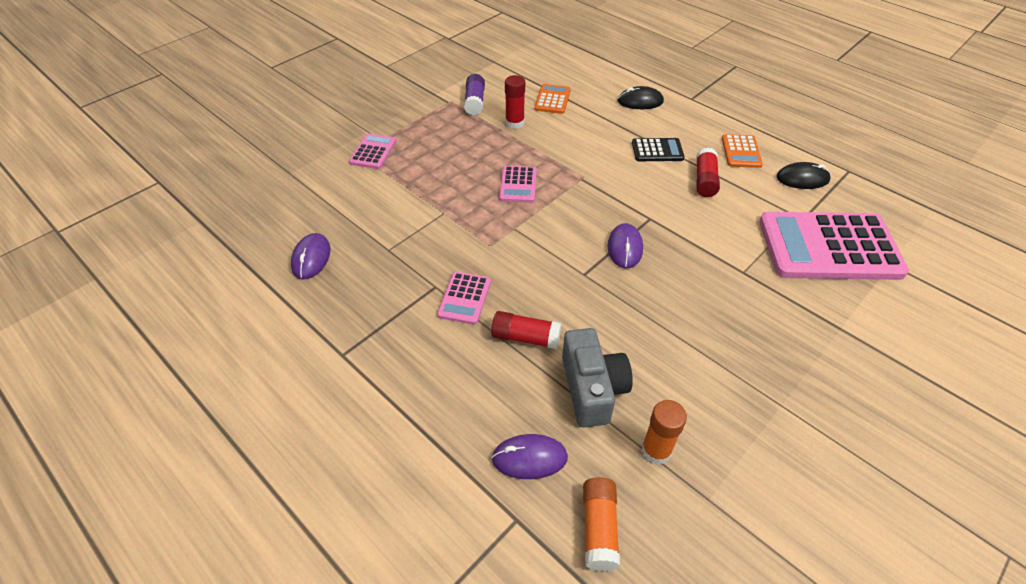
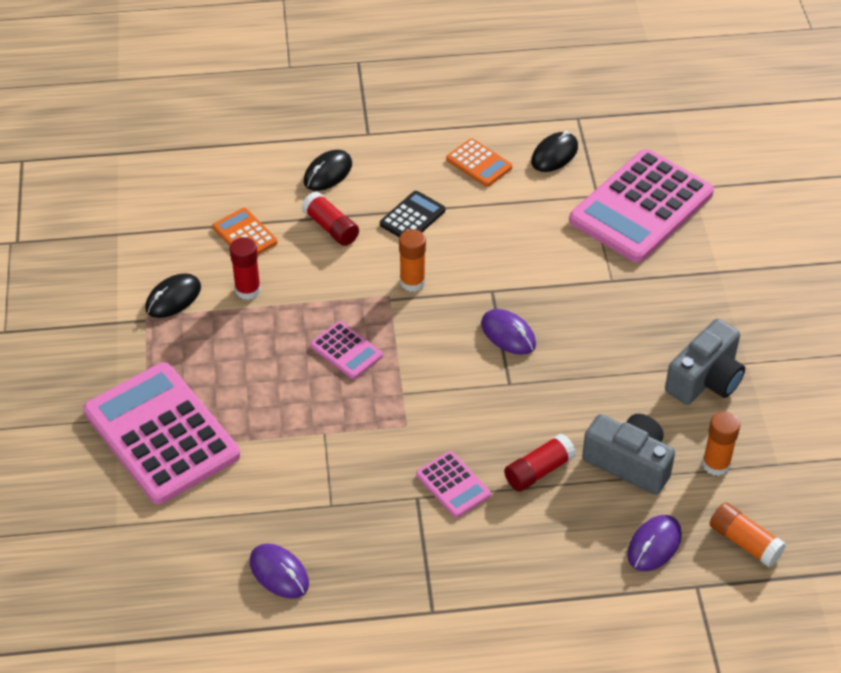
camera: 50 degrees left, 0 degrees up
pink calculator [349,133,396,169] -> pink calculator [83,362,240,505], size x2.22
purple glue stick [464,74,485,116] -> black mouse [145,273,201,318]
red glue stick [696,148,720,197] -> red glue stick moved to [302,191,359,246]
none -> orange glue stick [399,229,426,292]
none -> grey camera [665,319,745,405]

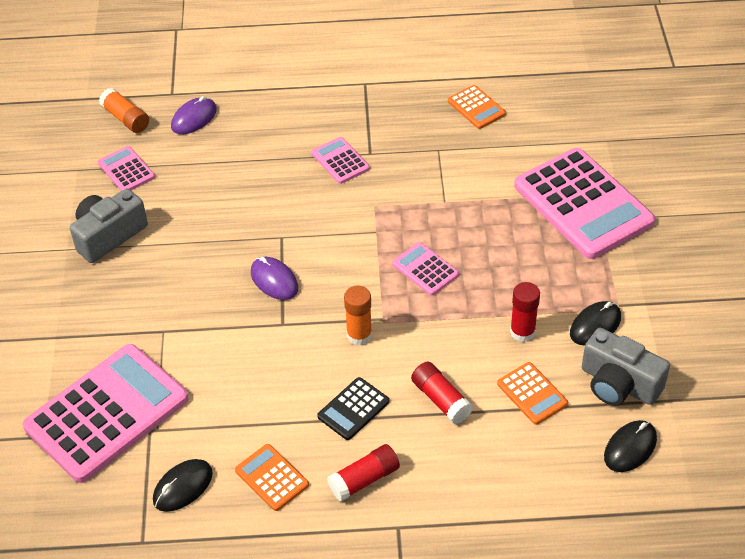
camera: 175 degrees left, 0 degrees up
purple mouse [250,543,309,599] -> orange calculator [448,85,506,129]
black mouse [304,150,352,191] -> black mouse moved to [604,420,657,472]
red glue stick [504,433,576,492] -> red glue stick moved to [327,444,400,502]
grey camera [582,414,675,495] -> grey camera moved to [582,328,670,406]
orange glue stick [702,411,740,476] -> pink calculator [98,146,155,191]

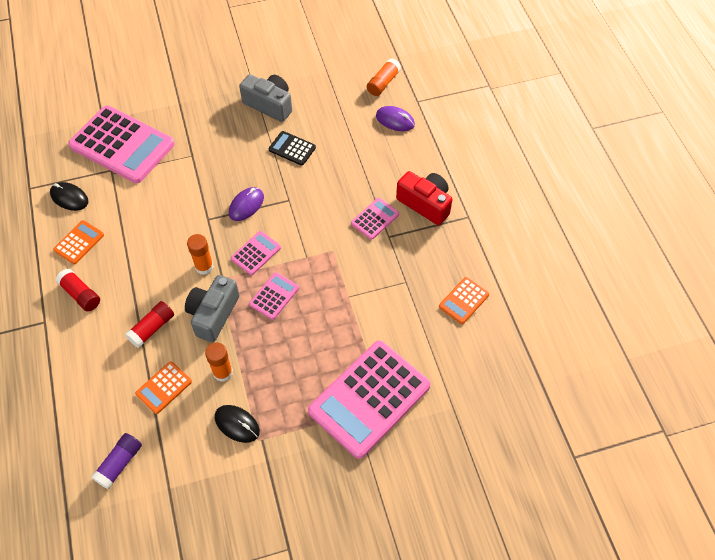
camera: 75 degrees right, 10 degrees up
pink calculator [98,146,155,191] -> pink calculator moved to [231,231,281,275]
black calculator [317,377,389,440] -> black calculator moved to [269,131,316,166]
red glue stick [510,282,540,342] -> orange glue stick [205,342,233,382]
grey camera [582,328,670,406] -> grey camera moved to [185,275,239,342]
black mouse [604,420,657,472] -> purple glue stick [91,433,142,490]
none -> red camera [396,171,452,225]

